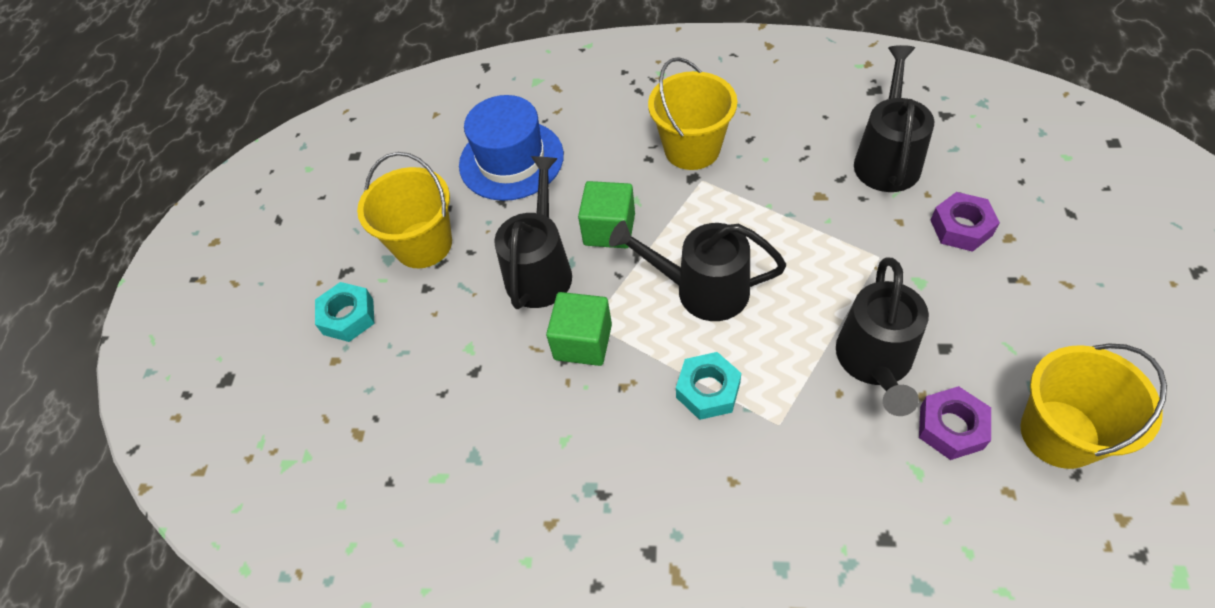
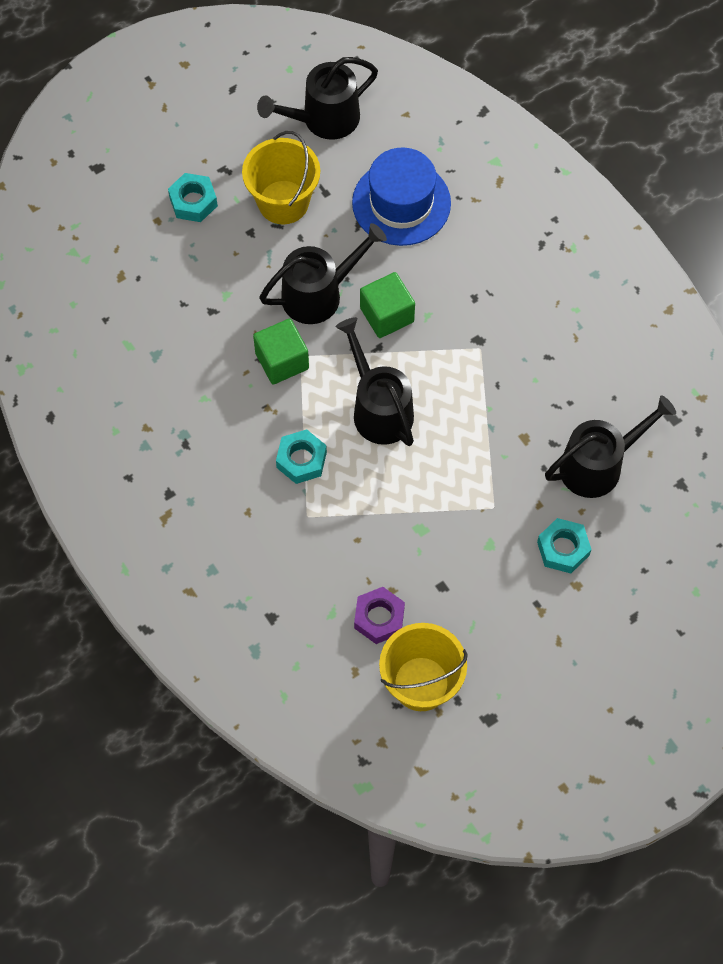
camera: 45 degrees right, 10 degrees up
yellow bucket [648,57,737,170] -> none
black watering can [836,257,929,416] -> black watering can moved to [257,57,378,140]
purple nut [931,192,1000,252] -> turquoise nut [537,518,592,573]

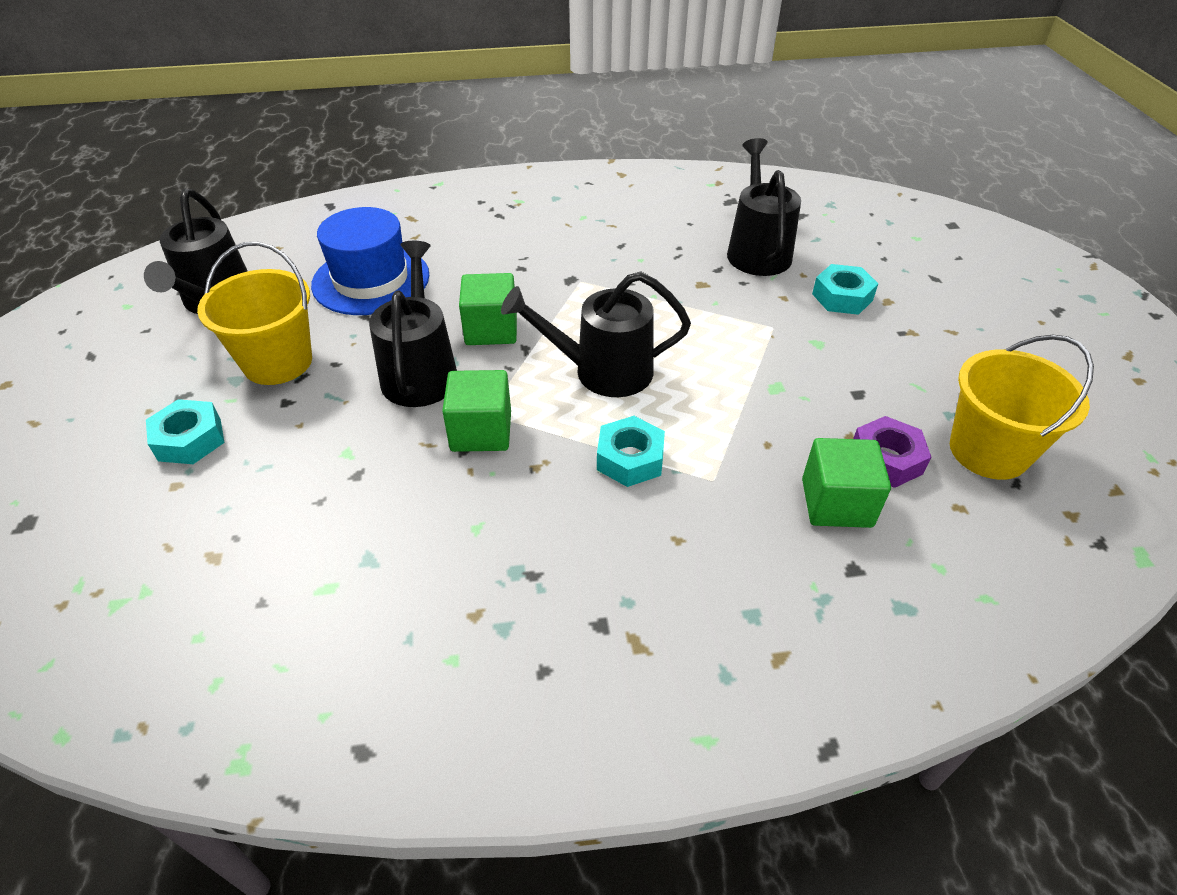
camera: 65 degrees left, 20 degrees down
none -> green cube [802,438,891,528]

